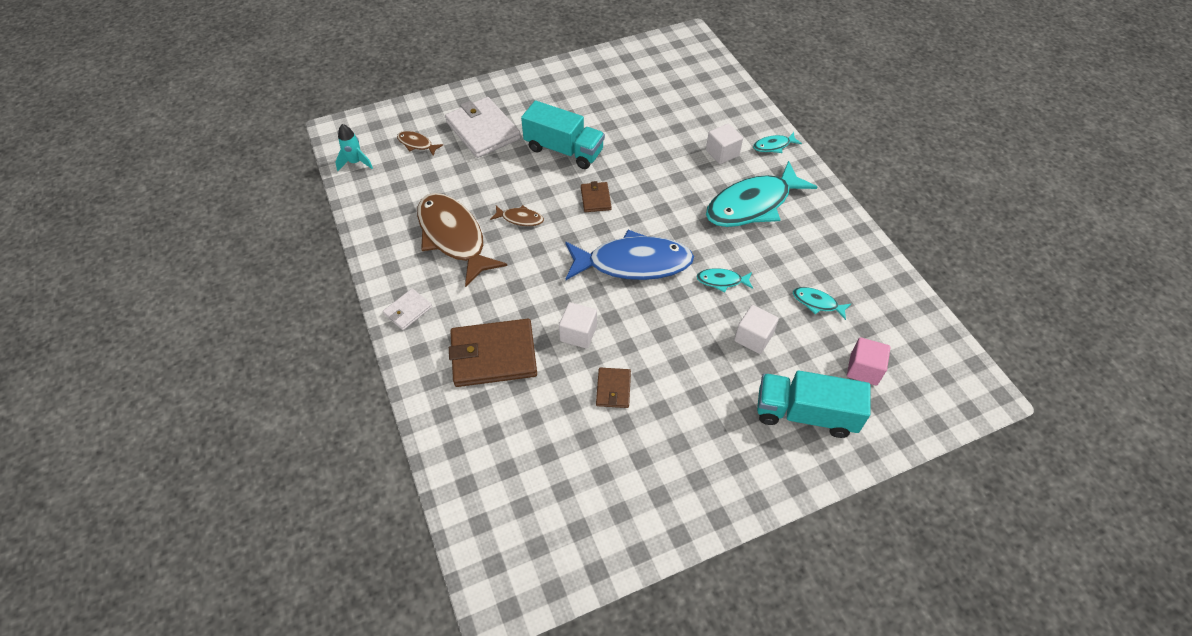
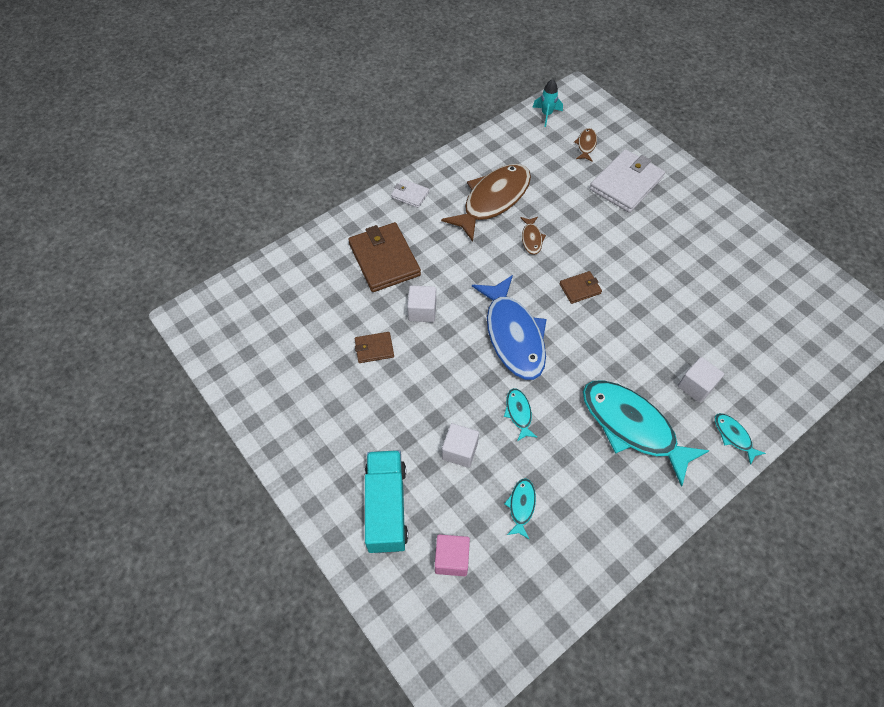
camera: 75 degrees right, 5 degrees up
turquoise truck [521,100,605,169] -> none

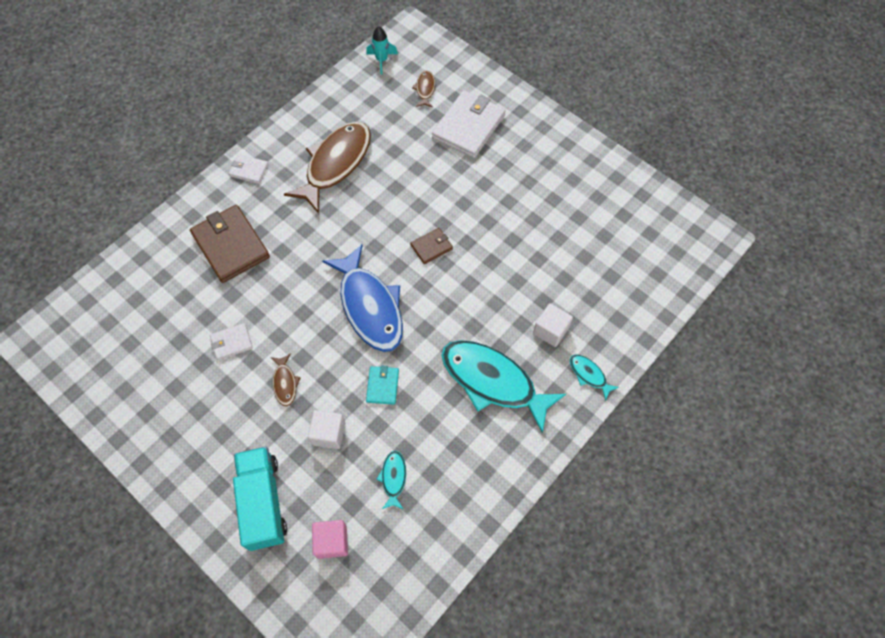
camera: 10 degrees left, 5 degrees up
brown wallet [355,332,394,363] -> white wallet [210,323,253,360]
white cube [407,285,436,322] -> none
turquoise fish [504,388,538,441] -> turquoise wallet [366,366,399,405]
brown fish [520,217,546,255] -> brown fish moved to [271,353,301,406]

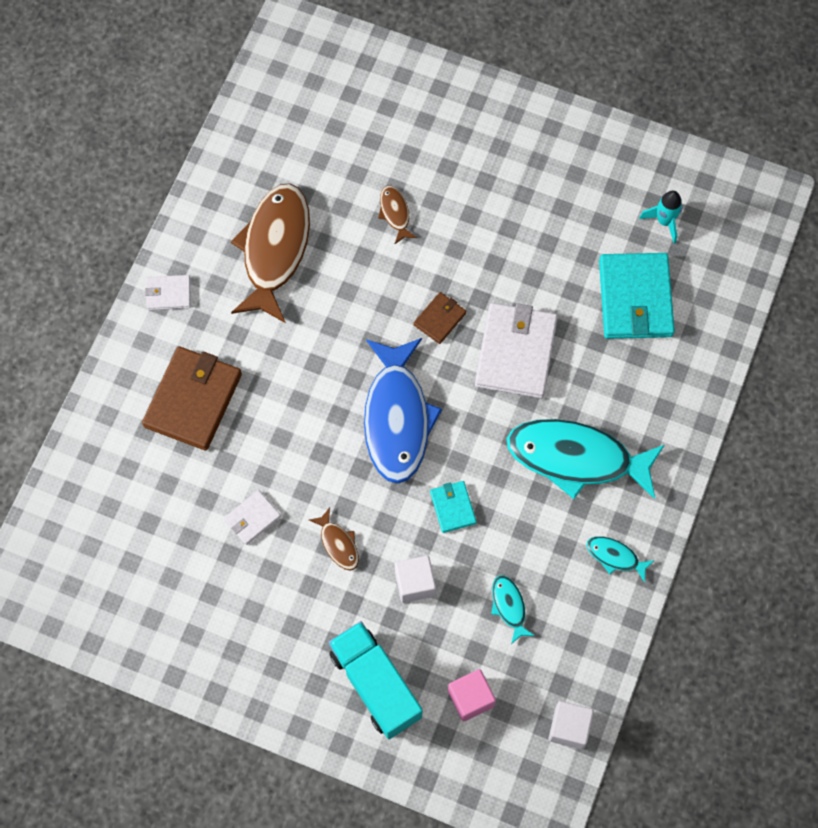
camera: 20 degrees left, 5 degrees up
brown wallet [190,205,270,283] -> brown wallet turned 75 degrees clockwise [142,346,242,451]
blue fish [322,244,403,352] -> blue fish turned 45 degrees clockwise [364,338,442,484]
turquoise rocket [366,26,398,75] -> turquoise rocket moved to [639,191,683,244]
brown fish [412,70,435,107] -> brown fish moved to [378,186,417,244]
white wallet [432,90,506,158] -> white wallet moved to [475,303,558,399]
white cube [533,303,573,347] -> white cube moved to [548,701,594,749]
turquoise fish [570,355,619,401] -> turquoise fish moved to [587,536,655,583]
none -> turquoise wallet [599,253,675,339]

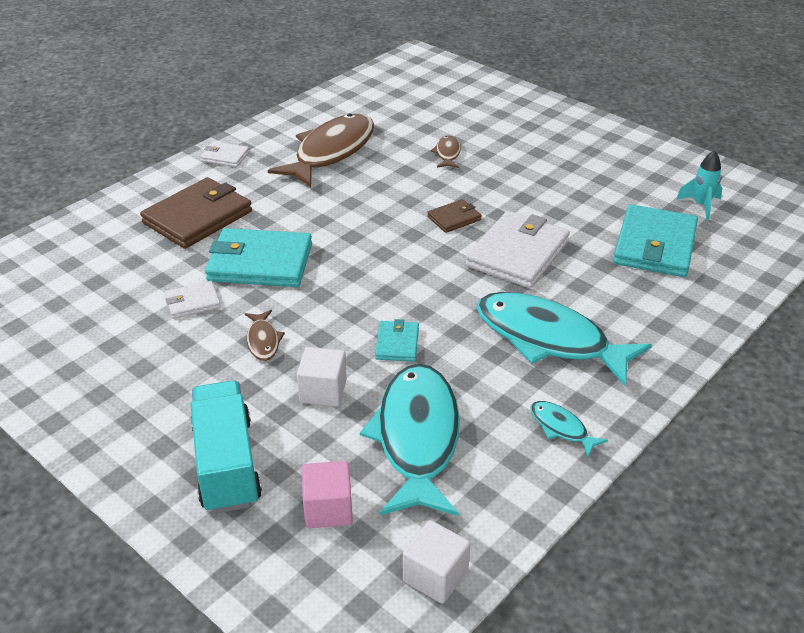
camera: 20 degrees right, 30 degrees down
blue fish [364,338,442,484] -> none
turquoise fish [491,575,535,644] -> turquoise fish [360,364,460,516], size x2.31
none -> turquoise wallet [205,228,312,287]

